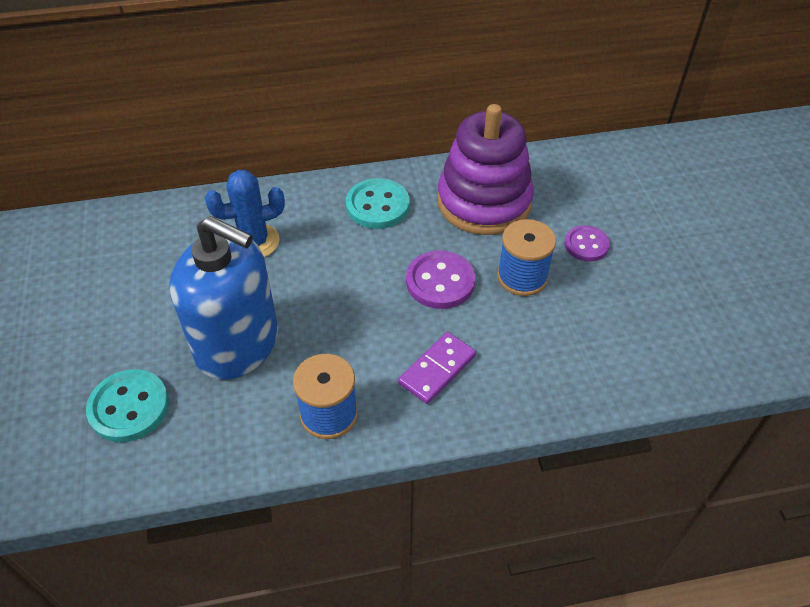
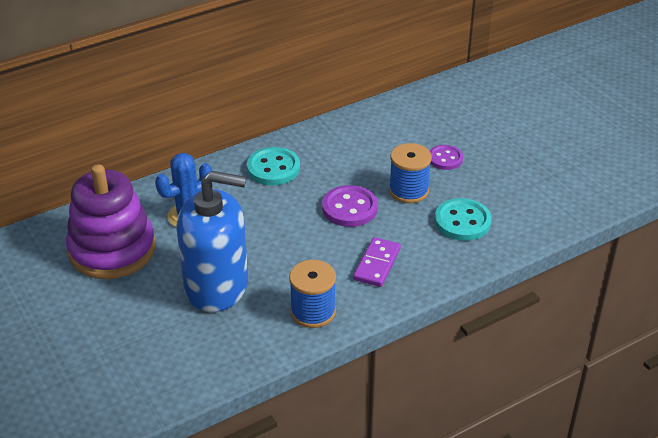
camera: 20 degrees left, 10 degrees down
turquoise button [86,369,169,442] -> turquoise button moved to [435,198,492,241]
purple stacking toy [437,104,534,235] -> purple stacking toy moved to [66,164,155,279]

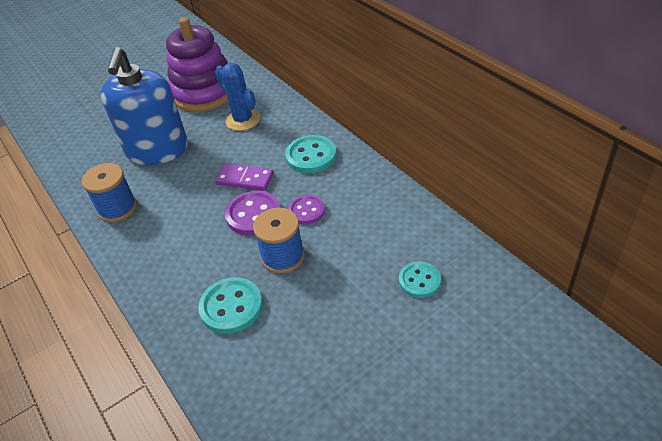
camera: 90 degrees right, 5 degrees up
purple domino [353,237,401,287] -> purple domino moved to [215,163,274,191]
purple button [430,145,463,170] -> purple button moved to [288,195,325,224]
none -> turquoise button [399,262,441,298]

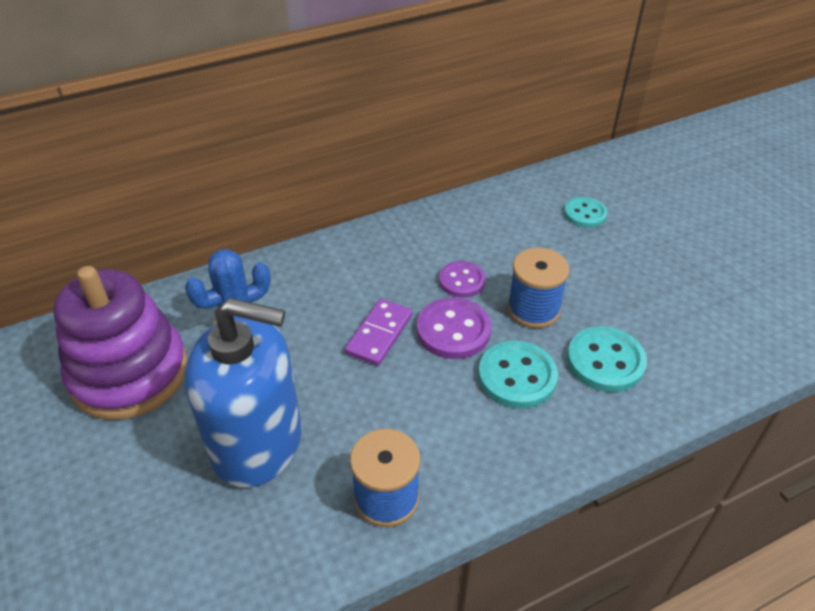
camera: 85 degrees left, 0 degrees up
turquoise button [285,135,336,173] -> turquoise button moved to [478,341,558,409]

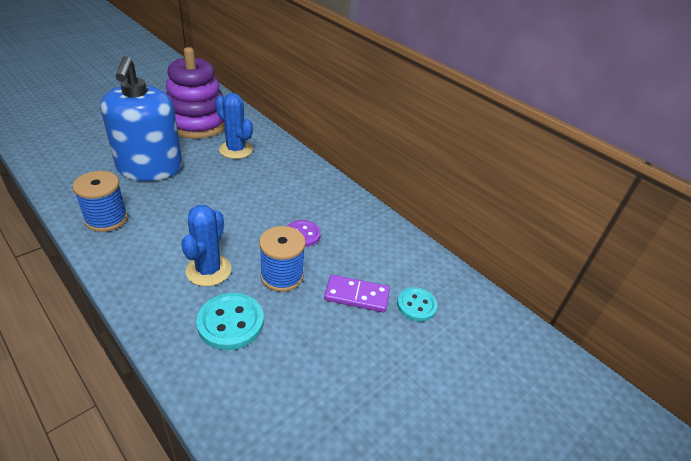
camera: 70 degrees right, 5 degrees down
purple domino [345,299,413,366] -> purple domino moved to [324,275,390,312]
purple button [417,298,491,359] -> none
turquoise button [478,341,558,409] -> blue cactus [181,205,231,286]

